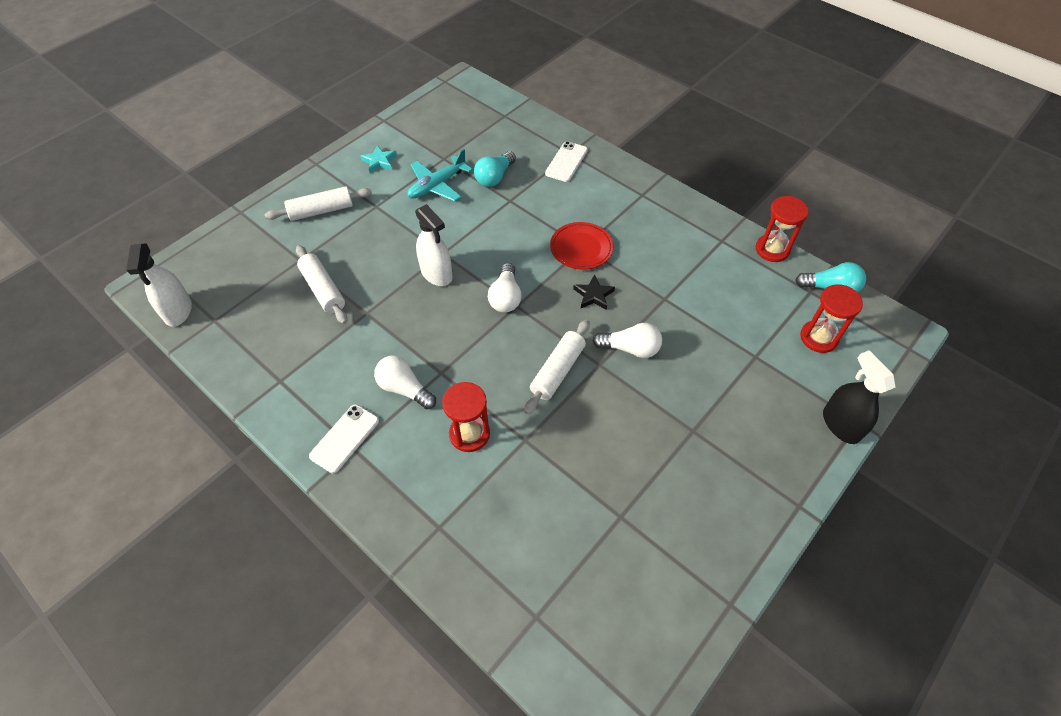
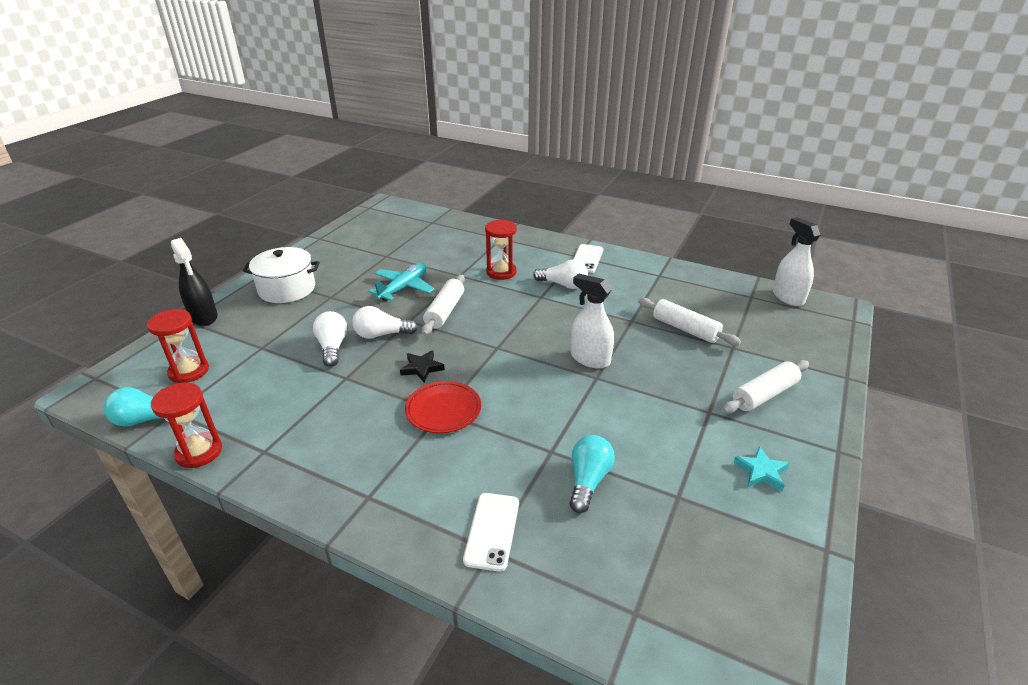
camera: 165 degrees right, 20 degrees down
turquoise plane [407,149,472,202] -> turquoise plane moved to [368,263,435,301]
white light bulb [488,263,522,313] -> white light bulb moved to [313,311,348,367]
none -> white pot [243,247,320,303]

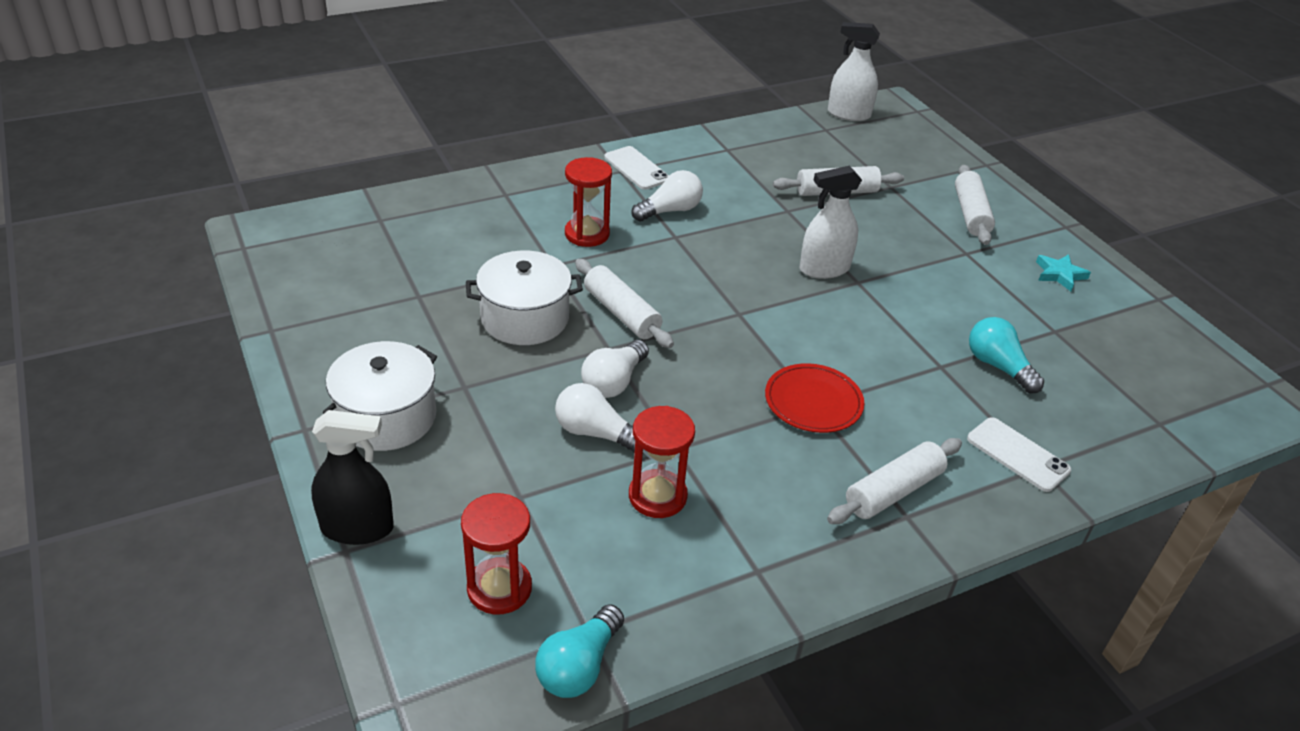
camera: 55 degrees left, 5 degrees up
red hourglass [151,382,222,468] -> red hourglass moved to [629,406,695,518]
turquoise plane [368,263,435,301] -> white pot [466,250,583,345]
black star [400,350,445,382] -> none
none -> white rolling pin [827,438,962,524]

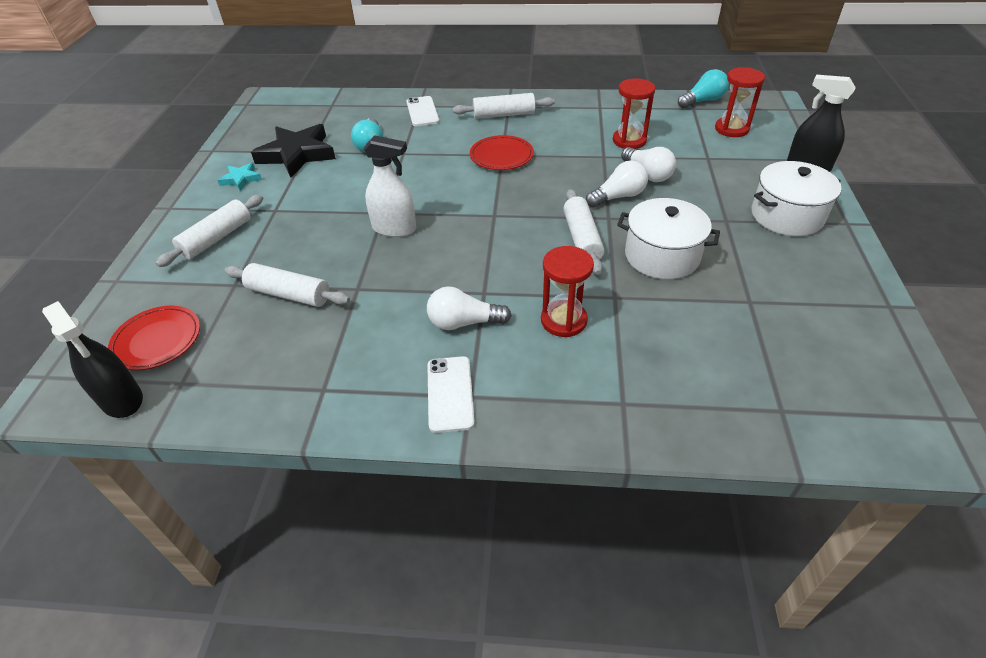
camera: 145 degrees left, 5 degrees up
white spray bottle [828,22,880,121] -> black spray bottle [42,301,143,418]
none -> red plate [108,306,200,370]
none -> black star [251,124,336,178]

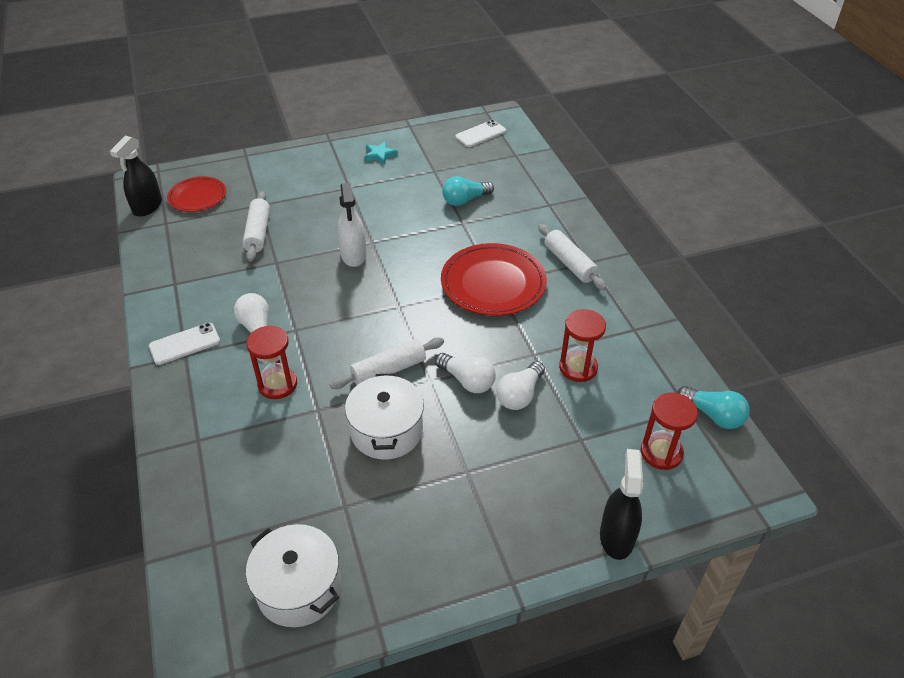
camera: 65 degrees right, 0 degrees up
white rolling pin [156,195,263,267] -> none
black star [251,124,336,178] -> none
white phone [406,96,439,126] -> white phone moved to [455,120,506,147]
red plate [470,135,534,170] -> red plate [441,243,547,316], size x1.63
white pot [752,161,842,236] -> white pot moved to [246,524,341,627]

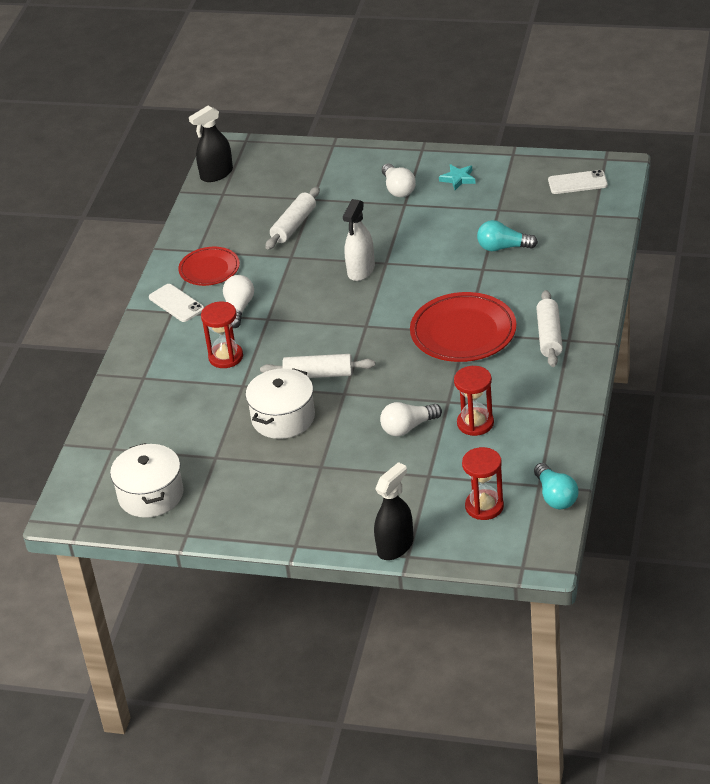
camera: 35 degrees right, 5 degrees down
white phone [149,323,220,365] -> white phone turned 45 degrees clockwise [149,284,204,322]
red plate [167,176,226,212] -> red plate moved to [178,247,240,286]
white light bulb [435,353,496,393] -> white light bulb moved to [382,163,416,197]

